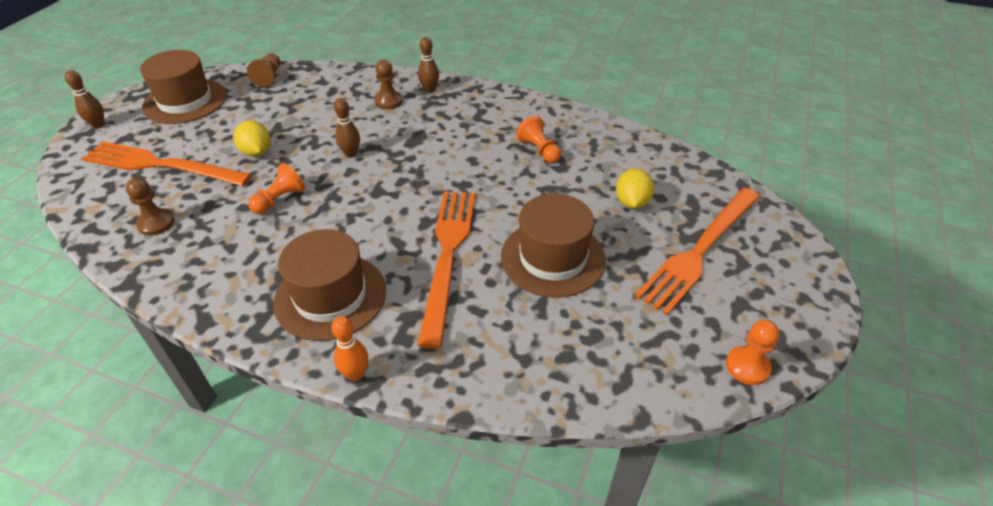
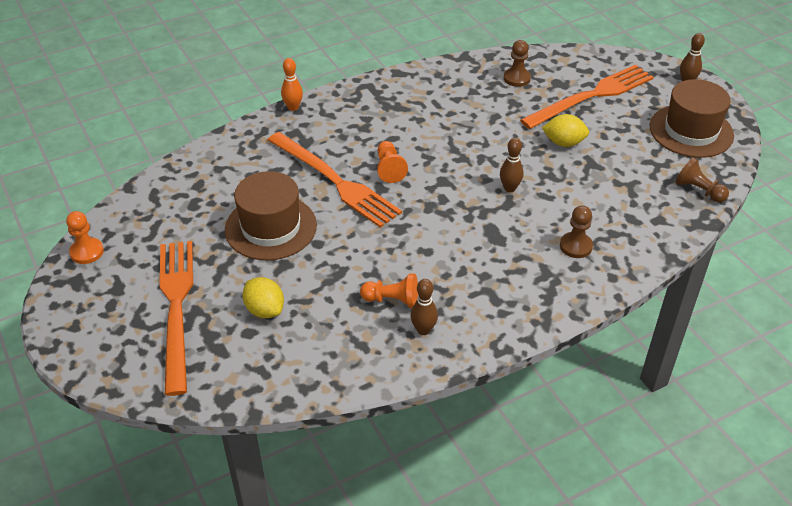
camera: 130 degrees right, 0 degrees up
orange pawn [248,163,305,214] -> orange pawn moved to [377,141,408,183]
brown hat [273,229,386,341] -> none
brown bowling pin [418,37,439,93] -> brown bowling pin moved to [411,279,438,335]

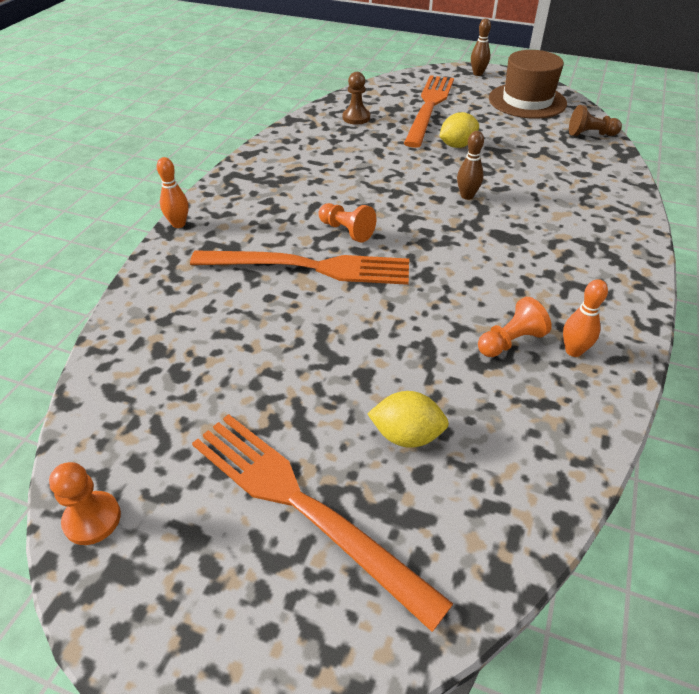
camera: 40 degrees left, 0 degrees up
brown hat [225,171,317,260] -> none
brown bowling pin [411,279,438,335] -> orange bowling pin [563,279,608,357]
brown pawn [560,205,593,258] -> none

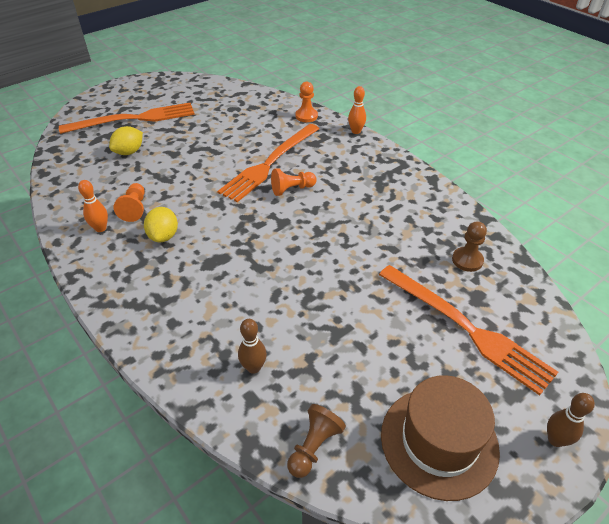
camera: 120 degrees right, 0 degrees up
orange pawn [49,462,121,545] -> orange pawn moved to [295,82,318,122]
yellow lemon [439,112,479,148] -> yellow lemon moved to [144,207,178,242]
brown bowling pin [457,131,484,200] -> brown bowling pin moved to [238,319,267,374]

